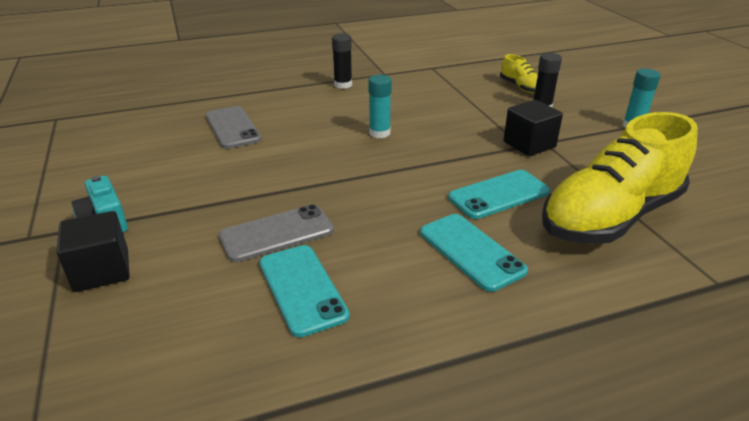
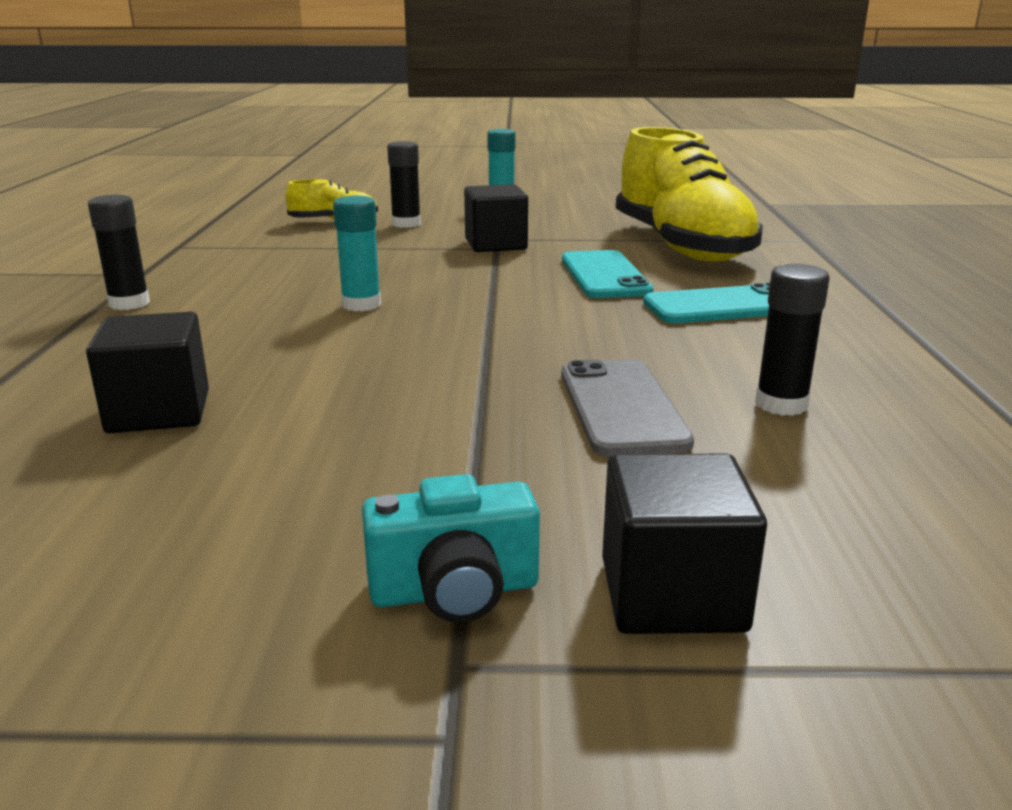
camera: 70 degrees left, 10 degrees down
grey phone [206,106,262,149] -> black cube [86,312,209,433]
turquoise phone [260,245,350,337] -> black glue stick [755,264,830,416]

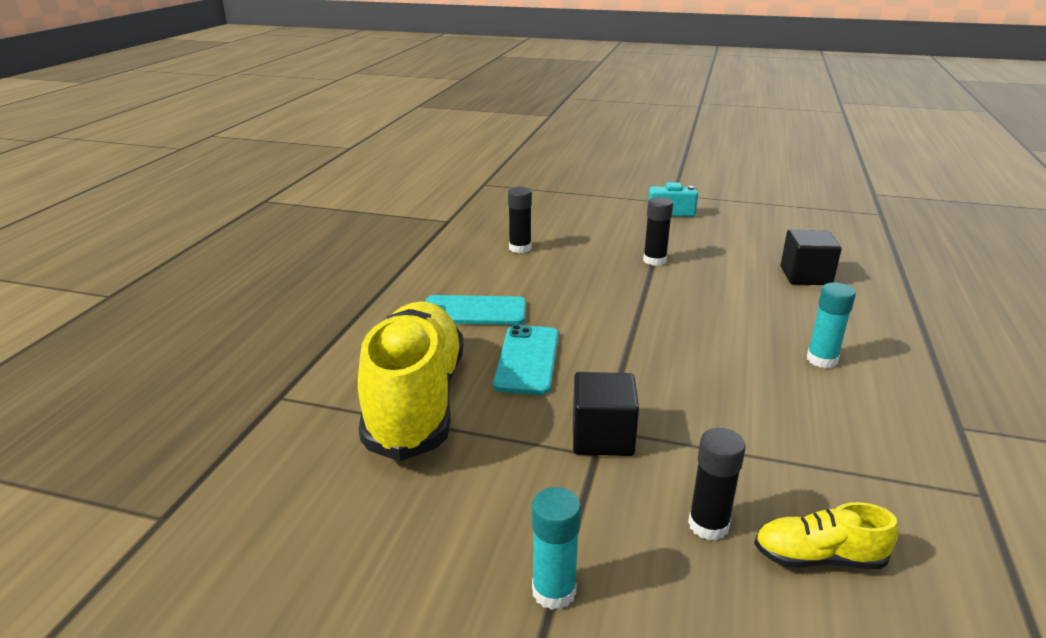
camera: 165 degrees left, 5 degrees up
black glue stick [88,195,150,310] -> black glue stick moved to [643,197,673,266]
turquoise glue stick [333,196,381,311] -> turquoise glue stick moved to [807,282,856,368]
grey phone [561,360,694,456] -> none
black cube [602,453,767,634] -> none

